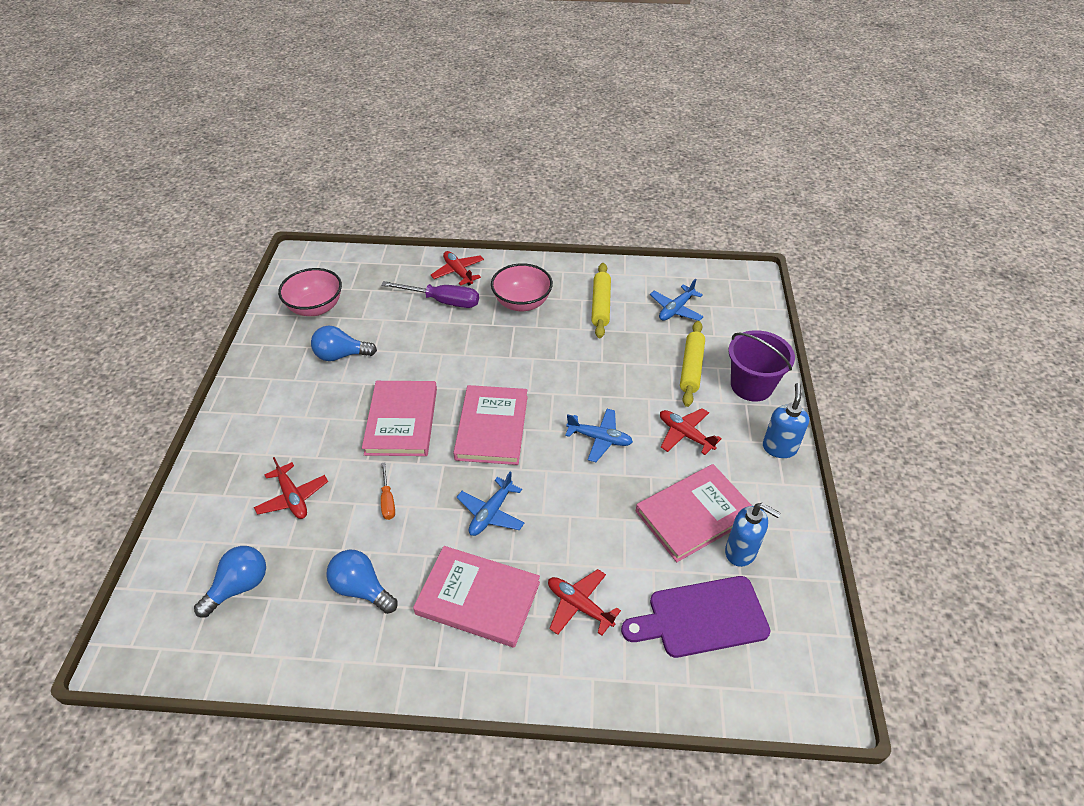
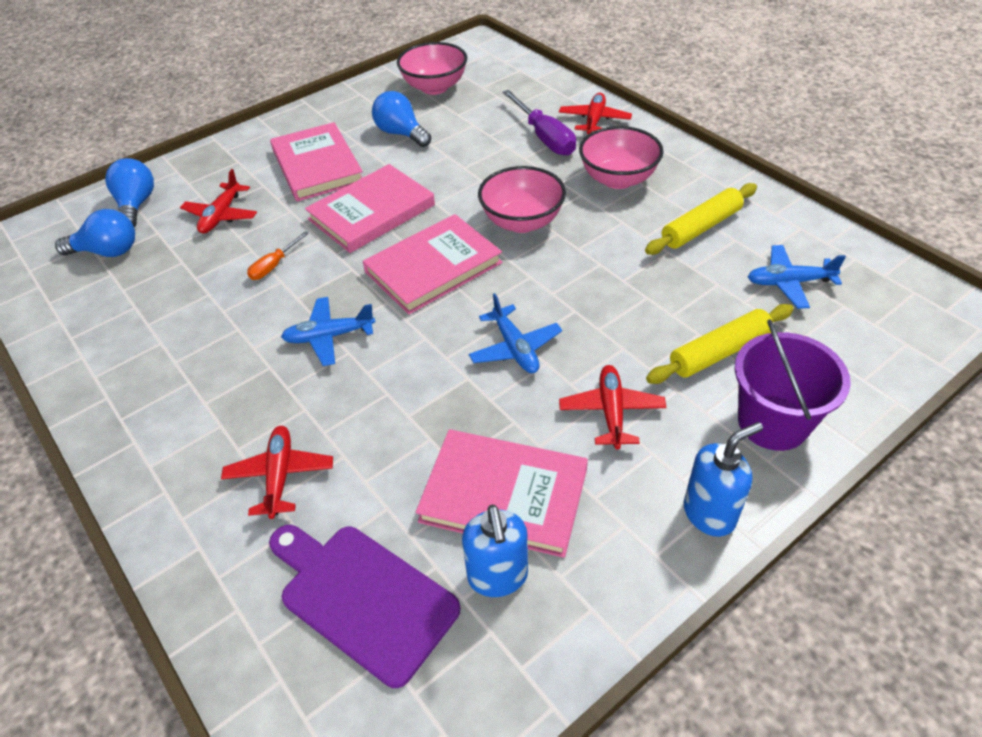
camera: 50 degrees right, 0 degrees up
blue light bulb [326,550,398,614] -> blue light bulb moved to [105,158,154,227]
pink book [413,546,540,648] -> pink book moved to [270,122,363,202]
none -> pink bowl [478,166,566,233]

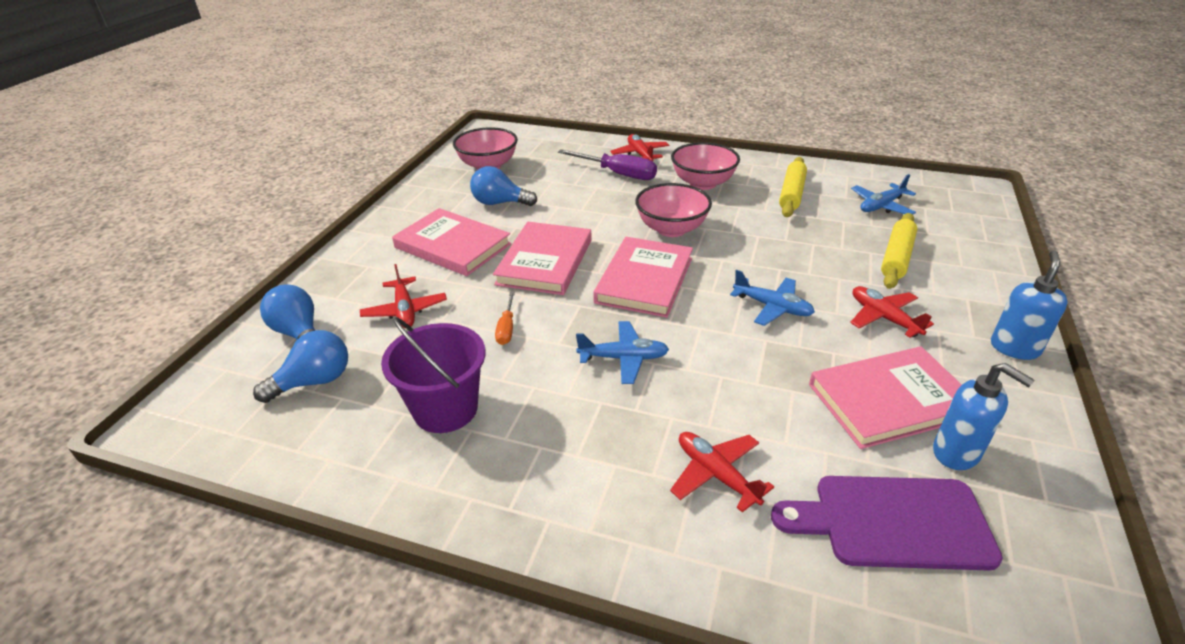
camera: 35 degrees left, 10 degrees down
blue plane [281,297,375,366] -> blue plane turned 135 degrees counterclockwise [576,321,669,384]
purple bucket [735,319,851,451] -> purple bucket moved to [381,317,485,433]

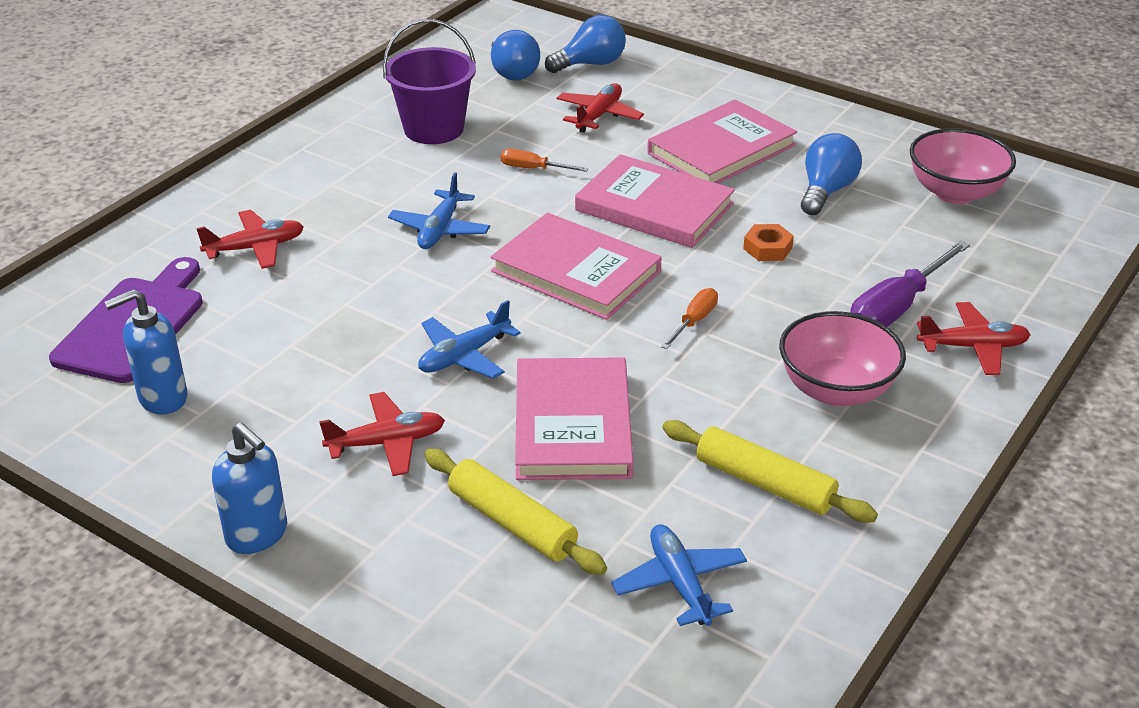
camera: 105 degrees right, 0 degrees up
red plane [360,264,447,328] -> red plane turned 120 degrees clockwise [557,83,644,133]
pink bowl [635,183,712,237] -> orange screwdriver [661,288,718,349]
pink book [809,346,962,449] -> pink book moved to [515,357,634,480]
none -> orange nut [743,224,794,261]

